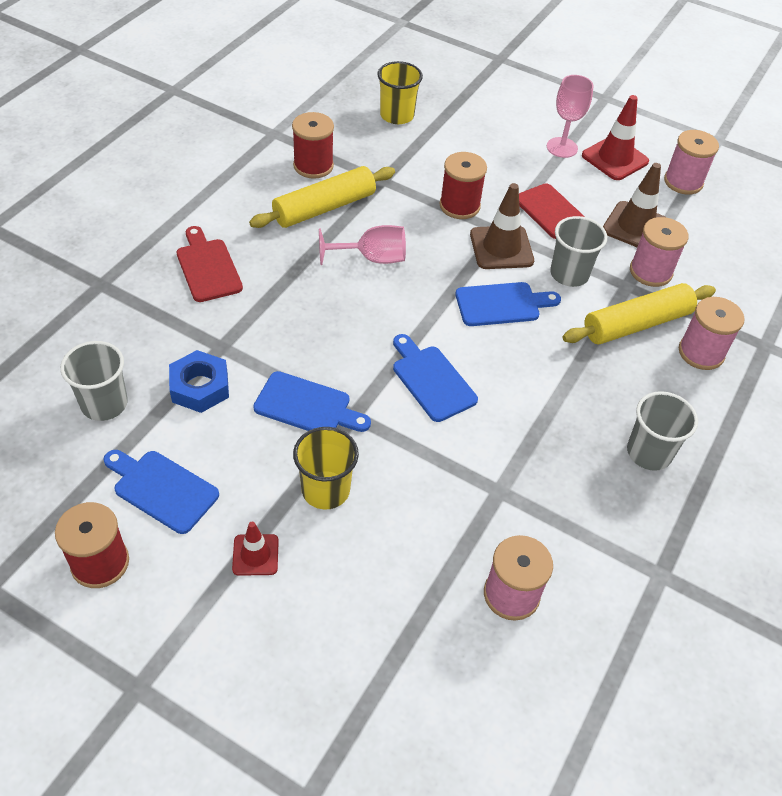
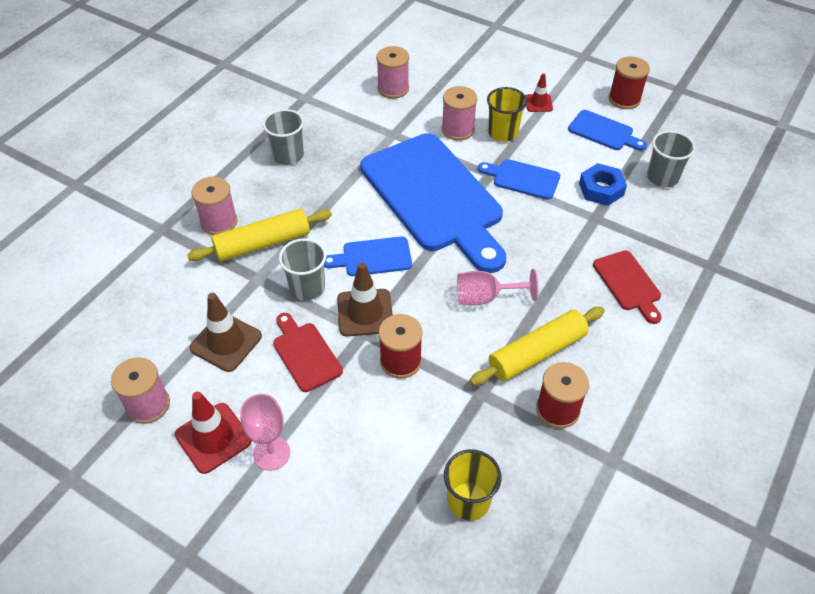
camera: 175 degrees left, 0 degrees up
blue cutting board [393,334,478,422] -> blue cutting board [360,133,506,273], size x2.31
pink spool [630,217,688,287] -> pink spool moved to [442,86,478,141]

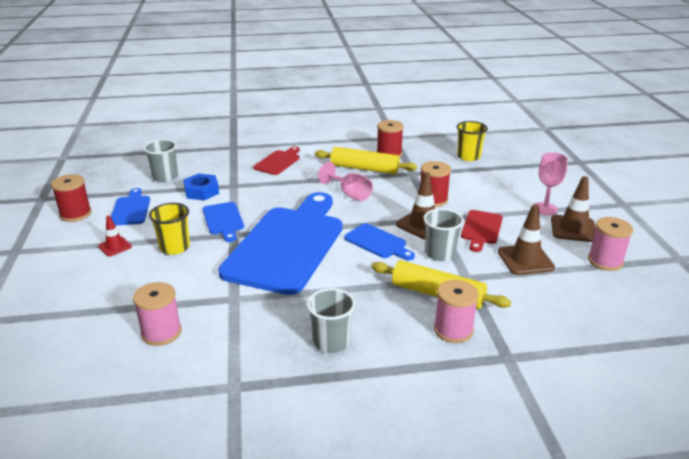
camera: 130 degrees left, 20 degrees down
red traffic cone [175,391,252,474] -> brown traffic cone [551,176,596,242]
pink spool [442,86,478,141] -> none

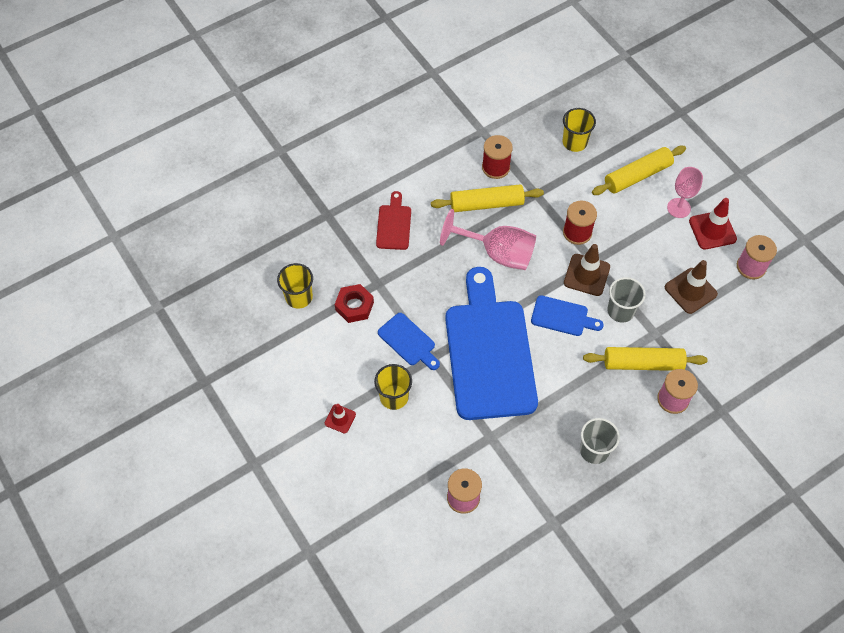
camera: 25 degrees left, 30 degrees up
red spool [51,174,92,222] -> none
blue cutting board [111,188,150,226] -> none
grey cup [144,139,178,182] -> yellow cup [277,263,313,309]
blue nut [183,173,219,200] -> red nut [335,284,374,323]
pink goblet [318,162,373,201] -> pink goblet [440,209,536,270], size x1.56
red cutting board [461,210,503,252] -> none
brown traffic cone [551,176,596,242] -> red traffic cone [689,198,737,250]
none -> yellow rolling pin [592,146,686,195]

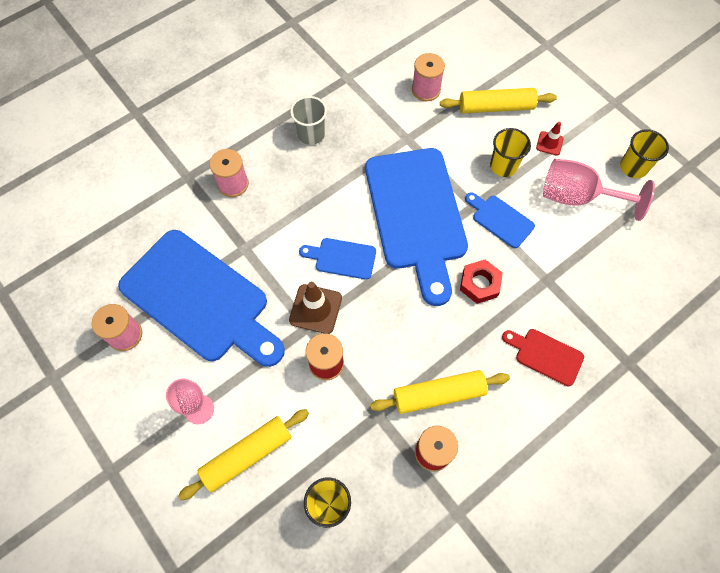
camera: 175 degrees right, 5 degrees up
yellow cup [277,263,313,309] -> yellow cup moved to [620,129,669,178]
red nut [335,284,374,323] -> red nut moved to [460,259,503,304]
red cutting board [376,191,411,250] -> red cutting board turned 120 degrees clockwise [502,329,584,386]
pink goblet [440,209,536,270] -> pink goblet moved to [543,159,655,221]
yellow rolling pin [583,347,708,371] -> yellow rolling pin moved to [440,88,557,113]
grey cup [607,277,646,322] -> none
brown traffic cone [665,260,718,314] -> blue cutting board [118,230,285,367]
red traffic cone [689,198,737,250] -> none

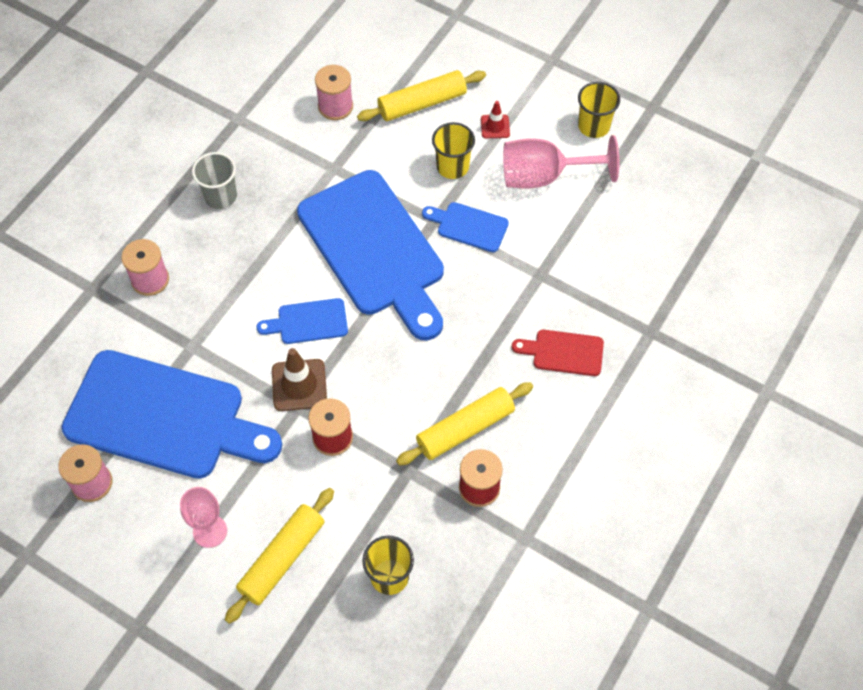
camera: 20 degrees left, 5 degrees down
red nut [460,259,503,304] -> none

